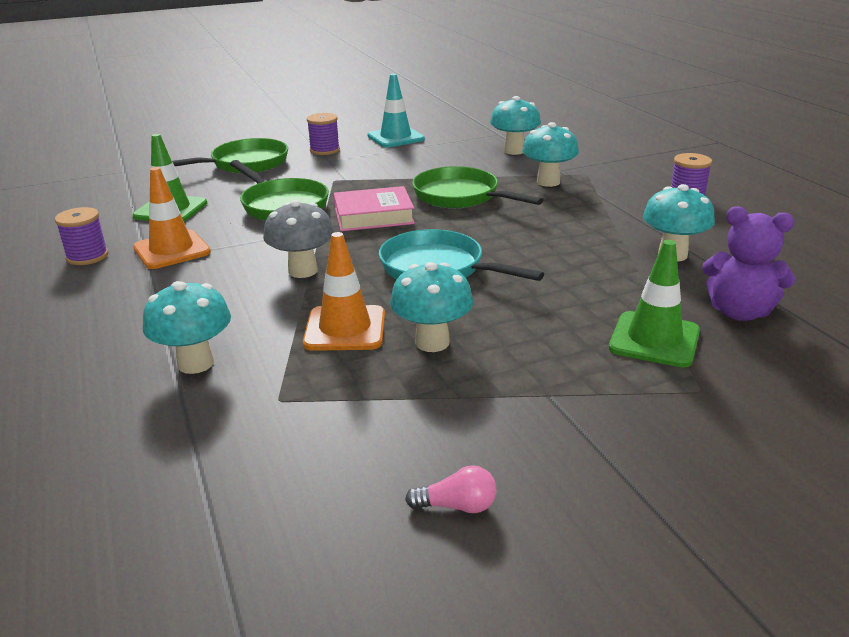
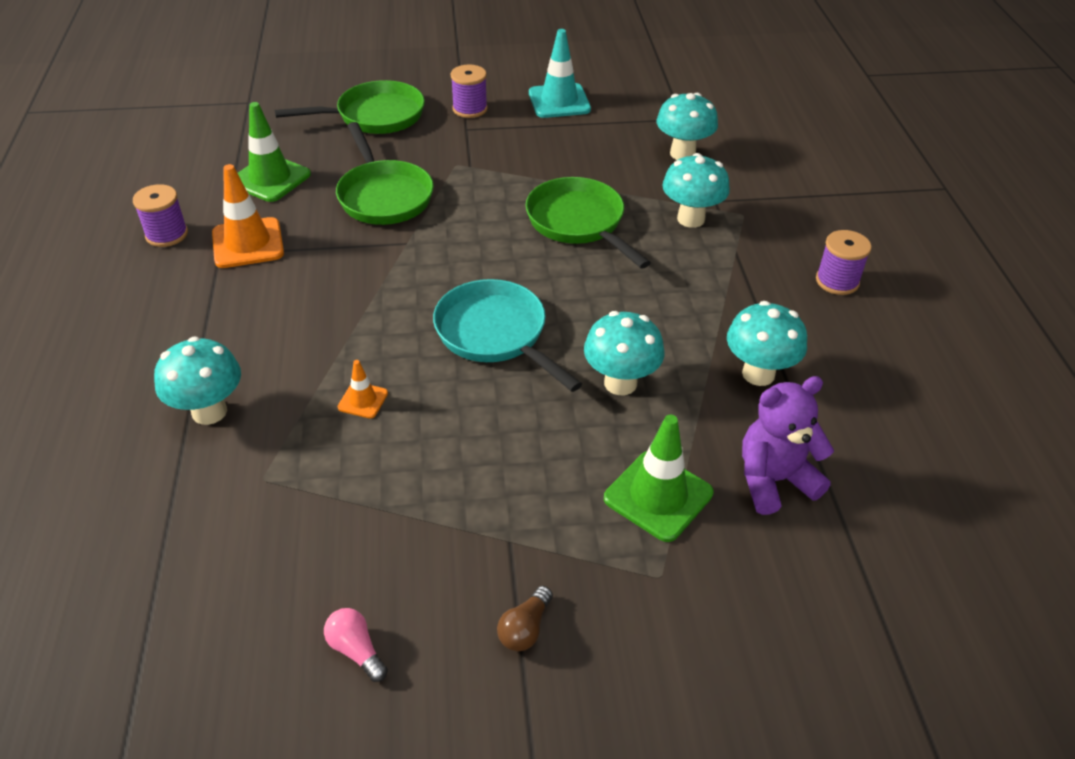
camera: 15 degrees right, 15 degrees up
grey mushroom [263,200,334,278] -> none
orange traffic cone [303,232,385,351] -> orange traffic cone [338,360,388,419], size x0.52
pink book [334,186,415,231] -> none
turquoise mushroom [390,262,473,352] -> turquoise mushroom moved to [584,311,664,395]
pink light bulb [405,465,496,513] -> pink light bulb turned 150 degrees counterclockwise [324,608,388,682]
purple teddy bear [702,206,795,321] -> purple teddy bear turned 120 degrees clockwise [742,376,834,515]
none -> brown light bulb [497,586,553,651]

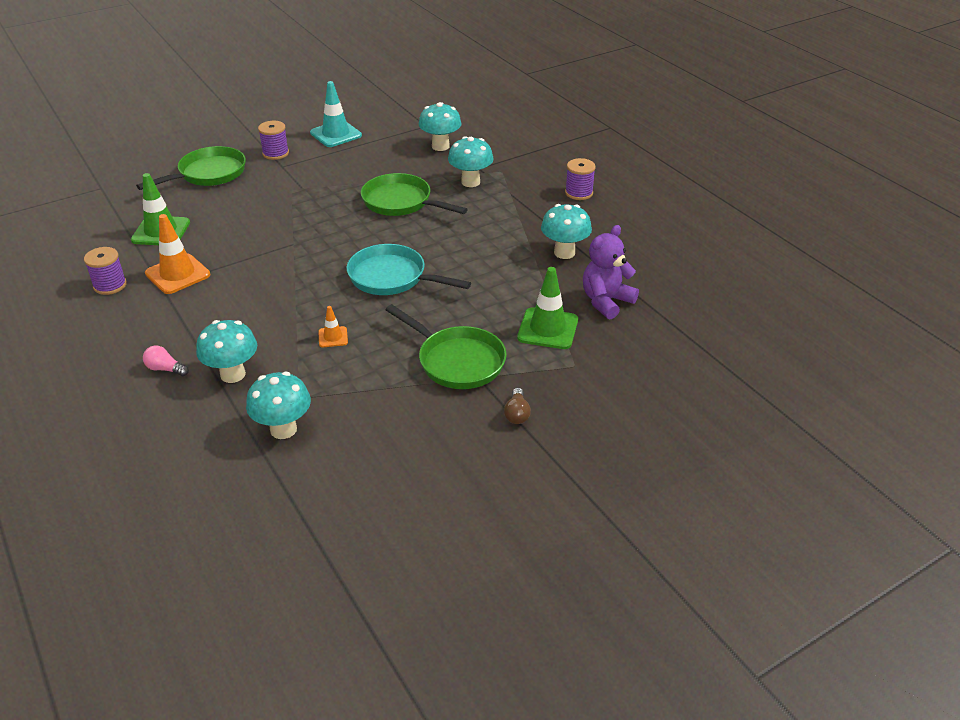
camera: 25 degrees left, 5 degrees down
pink light bulb [324,608,388,682] -> pink light bulb moved to [143,345,189,376]
green pan [336,122,434,225] -> green pan moved to [385,304,507,389]
turquoise mushroom [584,311,664,395] -> turquoise mushroom moved to [246,372,311,439]

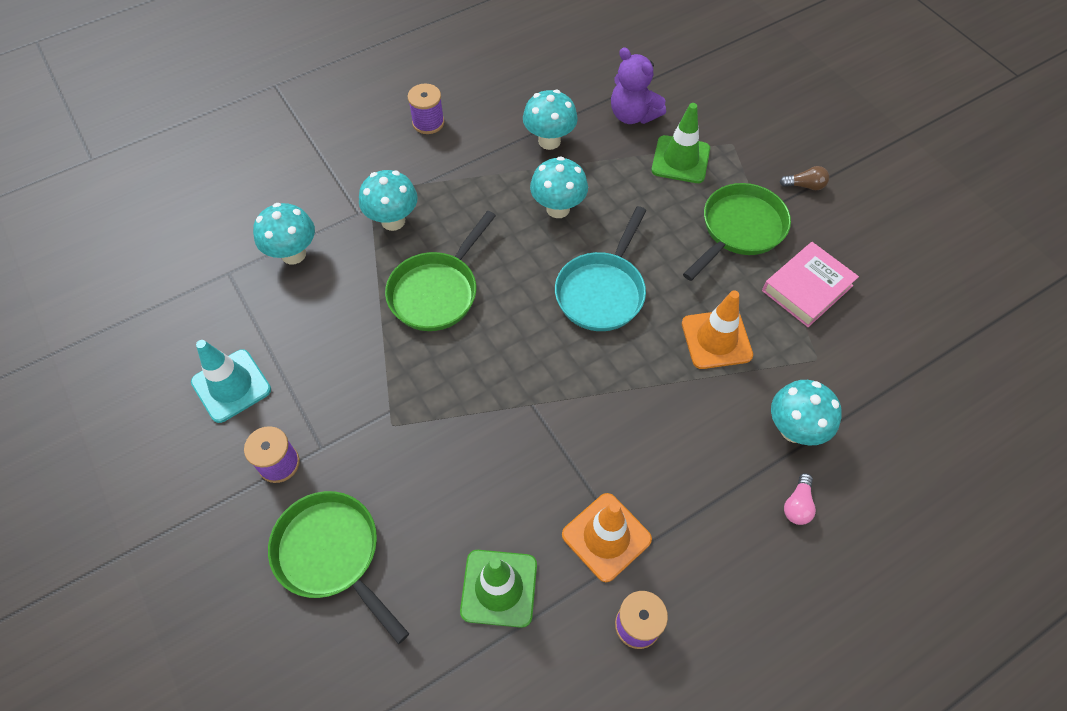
camera: 90 degrees left, 20 degrees up
turquoise mushroom [246,372,311,439] -> turquoise mushroom moved to [530,156,588,218]
orange traffic cone [318,306,348,347] -> orange traffic cone [682,290,753,369], size x1.93
none -> pink book [762,242,859,327]

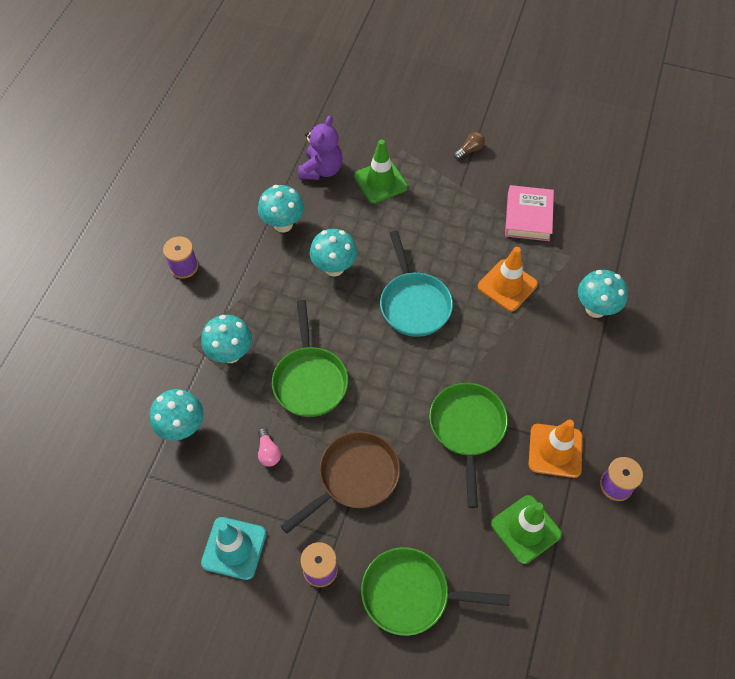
camera: 40 degrees left, 0 degrees up
purple teddy bear [611,47,666,124] -> purple teddy bear turned 75 degrees counterclockwise [298,116,343,180]
green pan [683,183,791,281] -> green pan moved to [429,383,508,508]
pink light bulb [784,473,816,525] -> pink light bulb moved to [258,428,281,466]
none -> brown pan [281,431,400,534]

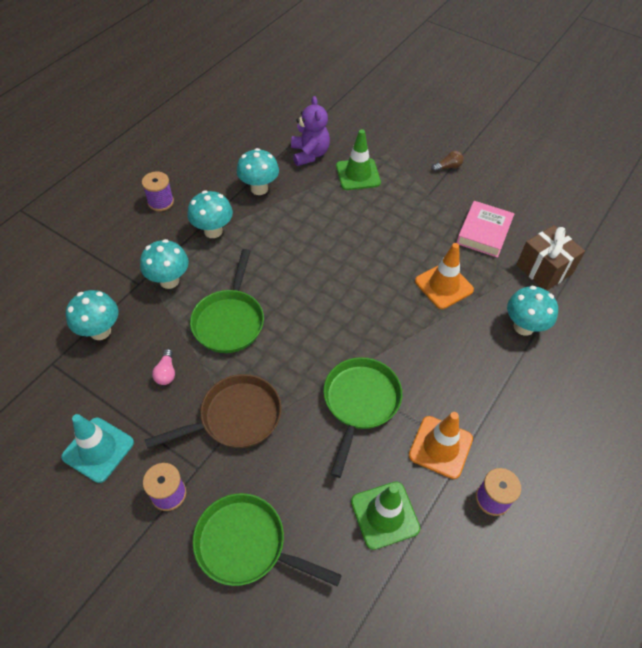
camera: 15 degrees right, 5 degrees down
purple teddy bear [298,116,343,180] -> purple teddy bear turned 45 degrees counterclockwise [291,96,330,166]
turquoise mushroom [310,229,358,277] -> turquoise mushroom moved to [187,191,233,238]
turquoise pan [380,231,453,337] -> none
none -> brown gift [516,225,585,290]

